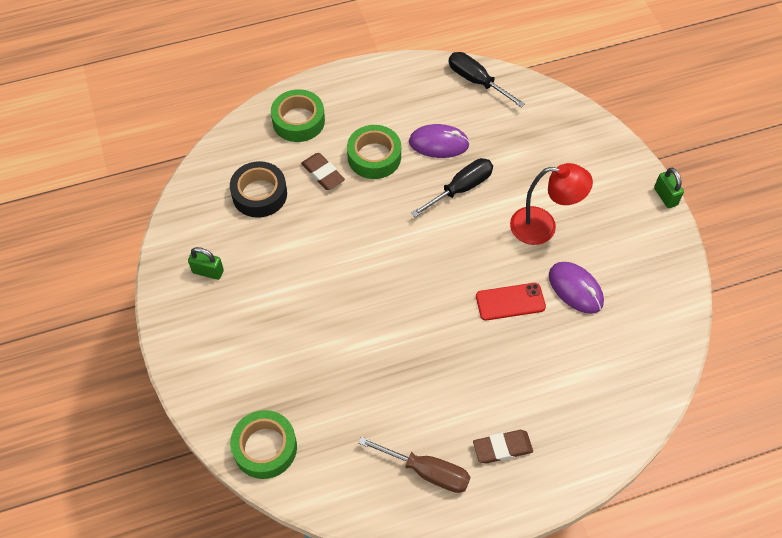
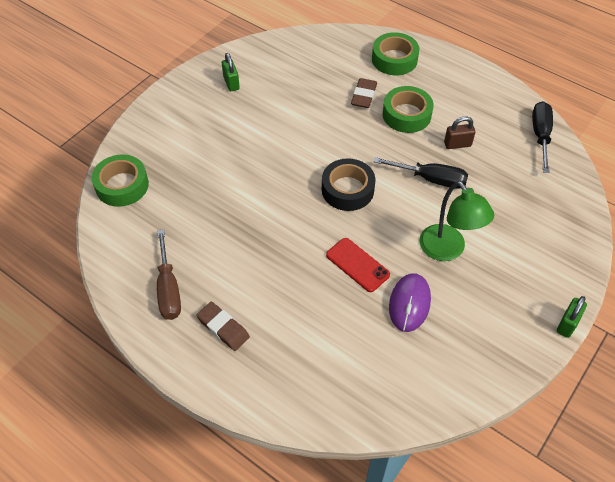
camera: 55 degrees right, 5 degrees down
black tape [230,161,287,218] -> black tape moved to [322,158,375,211]
purple mouse [409,124,470,158] -> brown padlock [444,116,475,149]
red lamp [510,163,593,245] -> green lamp [419,181,494,261]

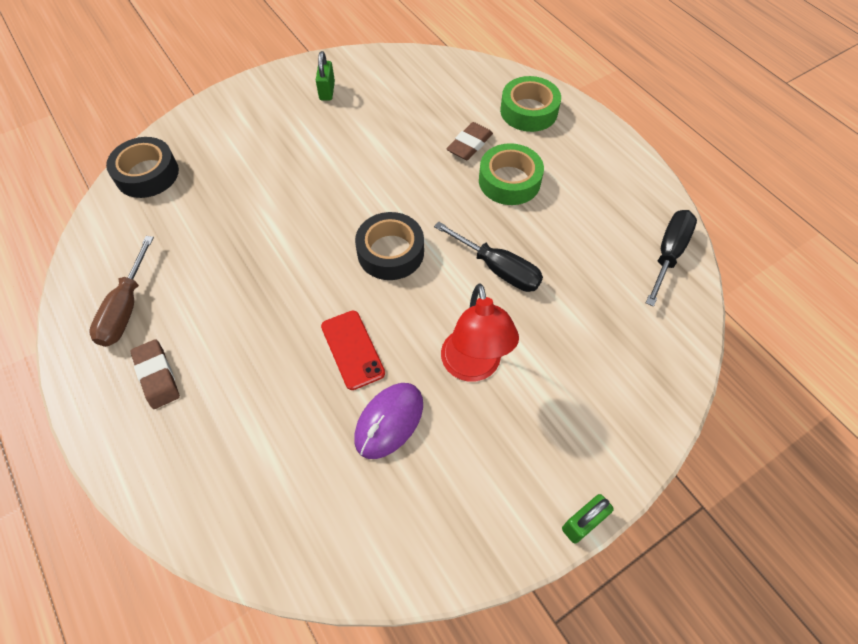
camera: 20 degrees right, 5 degrees up
green tape [92,154,149,207] -> black tape [106,137,179,198]
green lamp [419,181,494,261] -> red lamp [441,283,519,382]
brown padlock [444,116,475,149] -> none

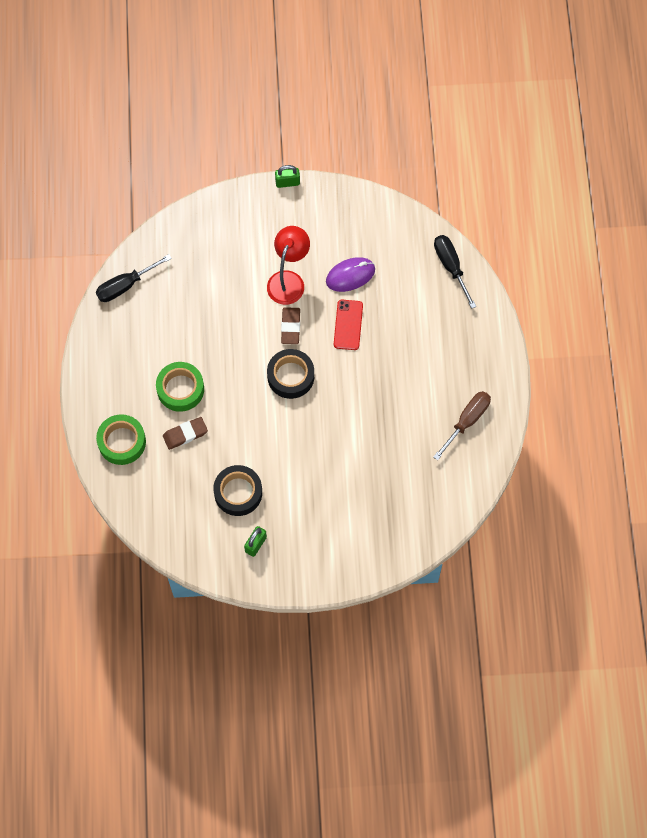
camera: 150 degrees left, 10 degrees up
black tape [106,137,179,198] -> black tape moved to [213,465,262,516]
brown eraser [130,339,180,409] -> brown eraser moved to [281,307,300,344]
black screwdriver [434,222,543,292] -> black screwdriver moved to [434,235,476,309]

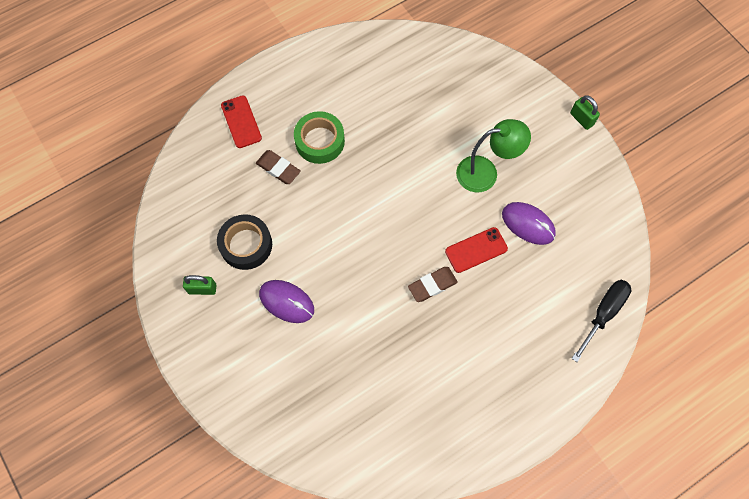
camera: 60 degrees right, 0 degrees up
black screwdriver [96,254,172,302] -> none
green tape [96,414,146,465] -> red phone [221,95,262,148]
red lamp [267,226,310,305] -> green lamp [456,119,531,192]
black tape [267,349,314,399] -> none
brown eraser [281,307,300,344] -> brown eraser moved to [408,267,458,302]
brown screwdriver [433,391,491,460] -> none
none -> purple mouse [259,280,314,323]

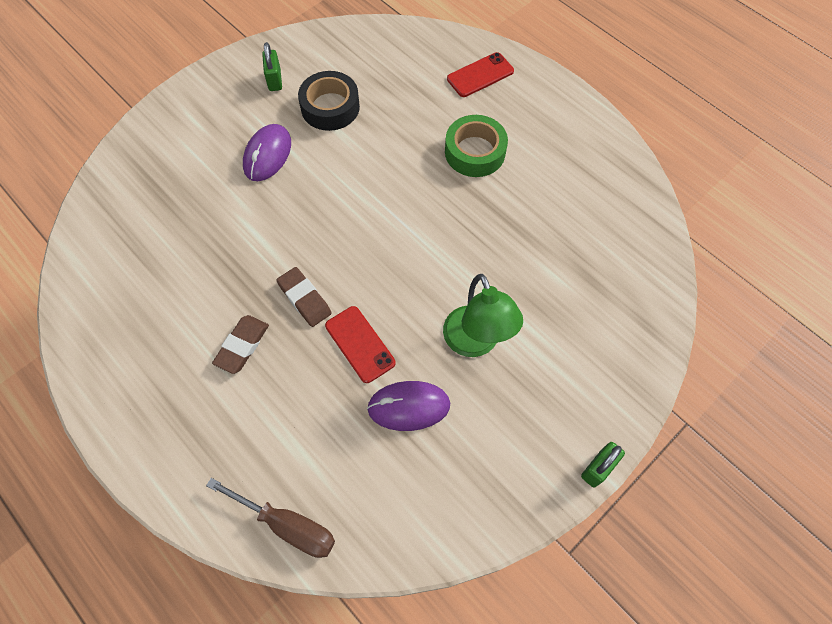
camera: 80 degrees right, 5 degrees down
brown eraser [256,150,301,184] -> brown eraser moved to [212,315,269,374]
purple mouse [502,202,556,245] -> purple mouse turned 60 degrees clockwise [367,381,450,431]
black screwdriver [571,280,631,362] -> brown screwdriver [206,478,335,558]

